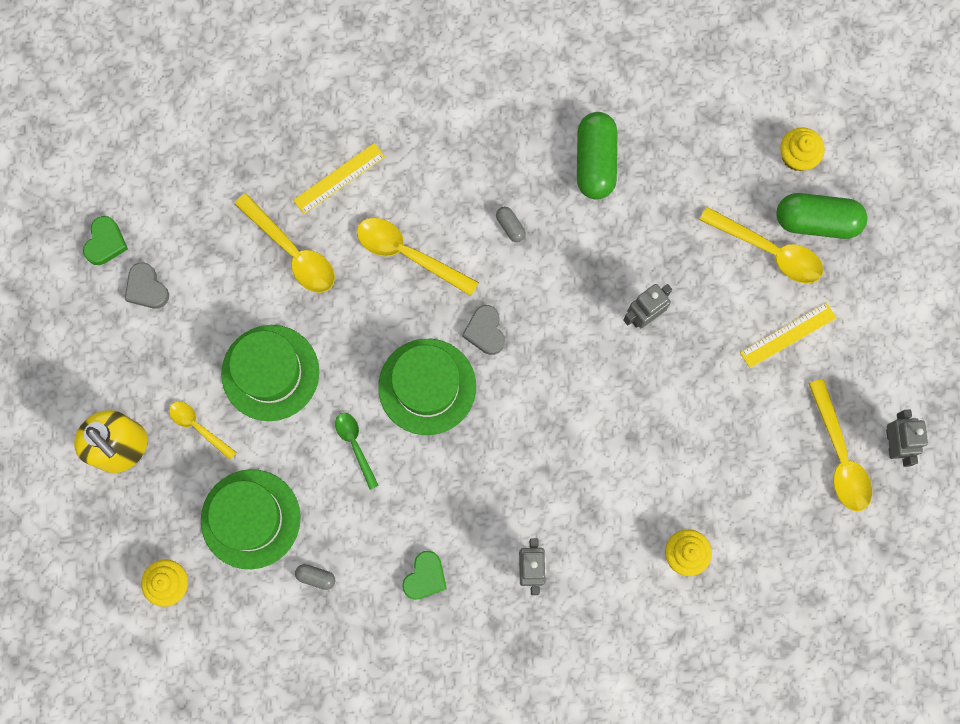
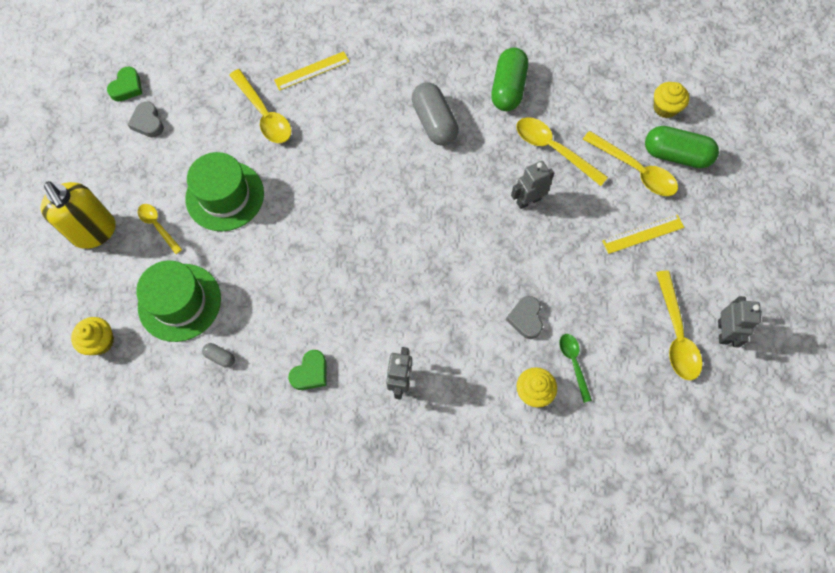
camera: 10 degrees right, 10 degrees down
green spoon [335,413,379,490] -> green spoon moved to [559,334,592,403]
yellow spoon [357,218,479,296] -> yellow spoon moved to [517,117,608,186]
green hat [378,339,476,435] -> none
grey heart [462,305,505,355] -> grey heart moved to [506,296,543,339]
grey capsule [496,206,526,242] -> grey capsule [412,82,459,146], size x2.24

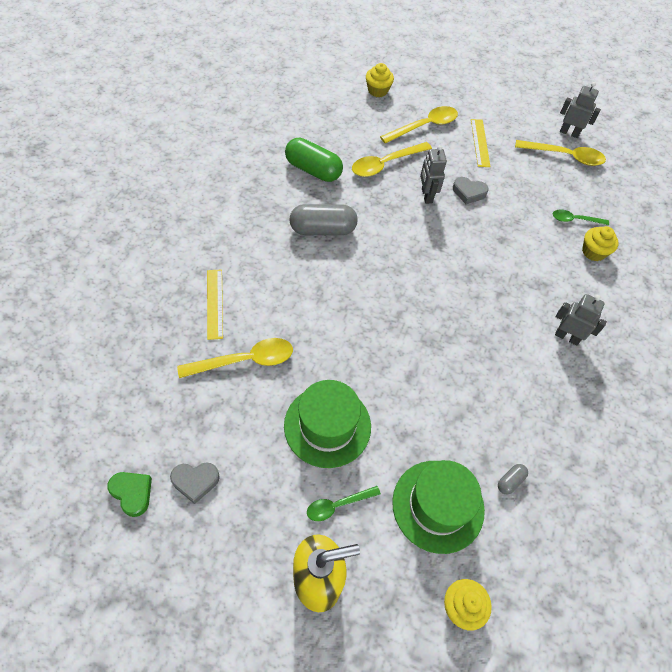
camera: 75 degrees left, 10 degrees down
yellow spoon [138,204,182,254] -> green spoon [307,486,381,521]
green heart [288,350,326,390] -> none
grey heart [506,296,543,339] -> grey heart moved to [453,177,488,204]
green capsule [645,126,719,168] -> none

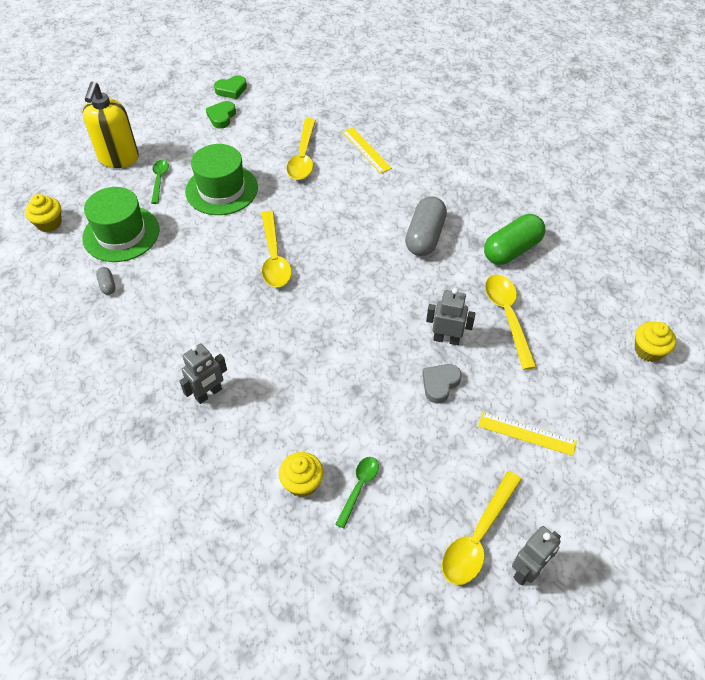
camera: 115 degrees right, 5 degrees down
grey heart [170,462,220,504] -> green heart [206,101,236,129]
yellow ruler [207,269,223,340] -> yellow ruler turned 45 degrees clockwise [342,128,392,173]
yellow spoon [380,106,458,143] -> yellow spoon moved to [261,211,292,287]

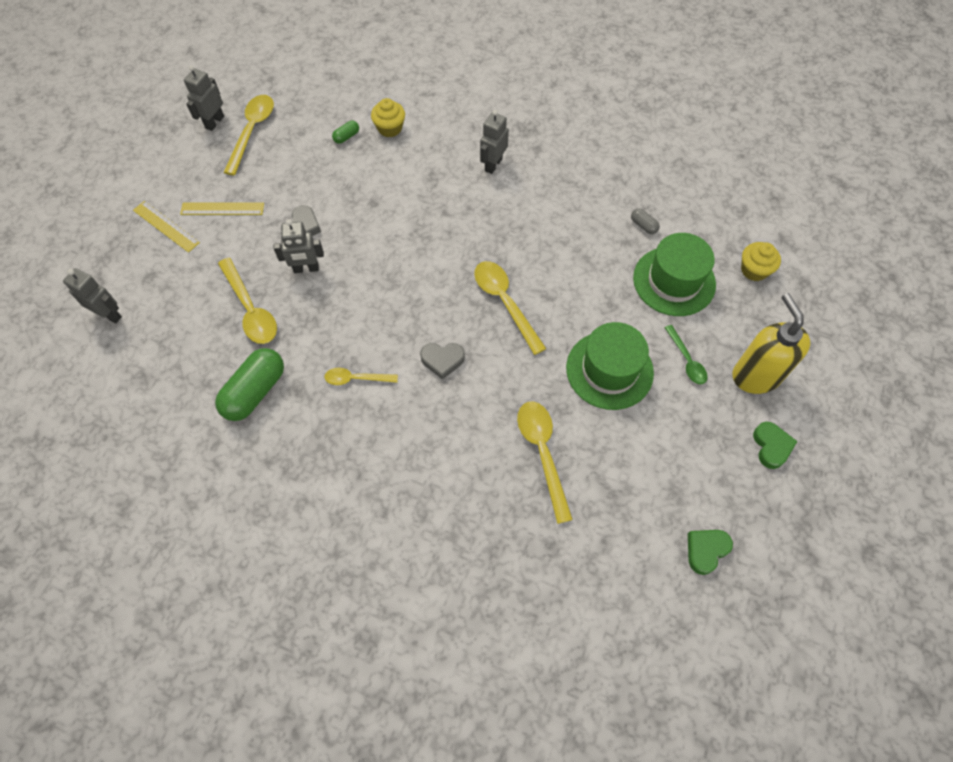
camera: 160 degrees right, 10 degrees up
green heart [206,101,236,129] -> green heart moved to [753,422,797,469]
green spoon [335,457,379,528] -> green capsule [332,120,359,144]
yellow ruler [342,128,392,173] -> yellow ruler moved to [133,201,200,252]
grey capsule [405,196,447,256] -> yellow spoon [324,368,398,385]
yellow cupcake [635,322,676,362] -> grey robot [63,268,122,324]
none -> grey heart [420,343,465,380]

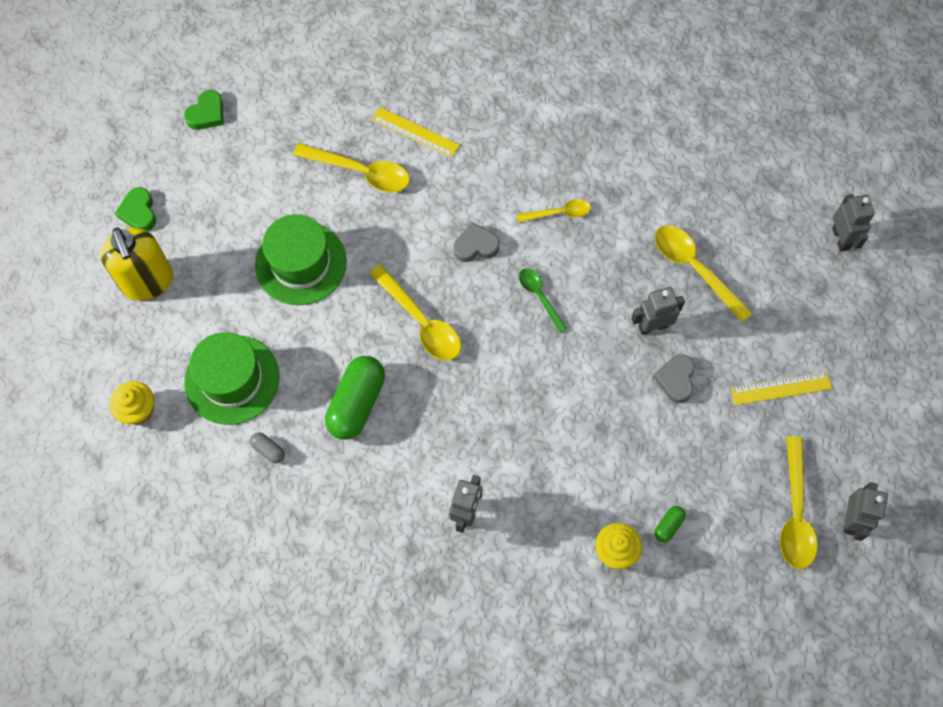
camera: 170 degrees right, 5 degrees up
grey robot [63,268,122,324] -> grey robot turned 120 degrees counterclockwise [832,194,875,252]
yellow ruler [133,201,200,252] -> yellow ruler moved to [372,107,460,158]
green capsule [215,348,284,421] -> green capsule moved to [325,356,385,440]
yellow spoon [517,402,573,524] -> yellow spoon turned 45 degrees counterclockwise [293,143,410,192]
green spoon [665,325,708,384] -> green spoon moved to [519,268,567,333]

